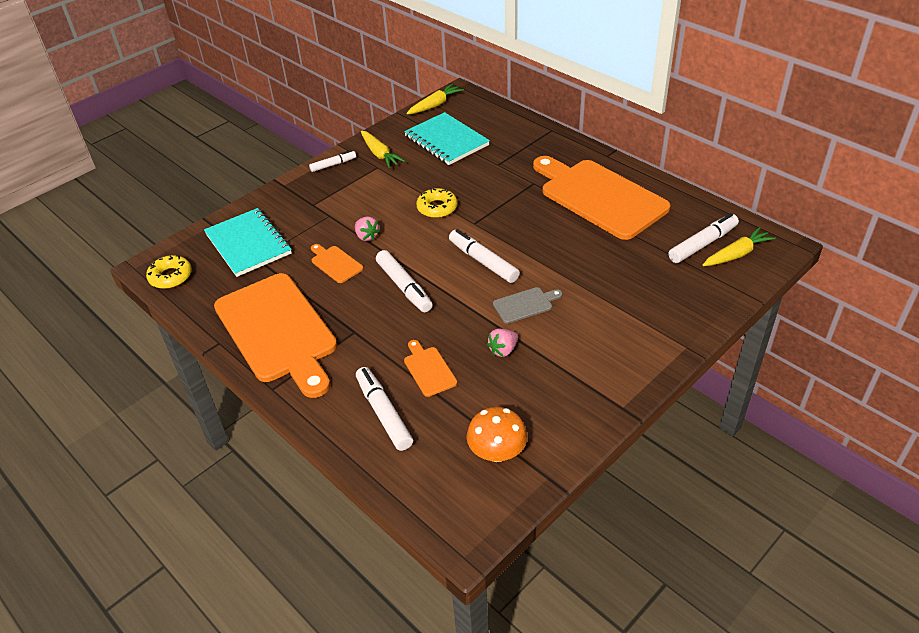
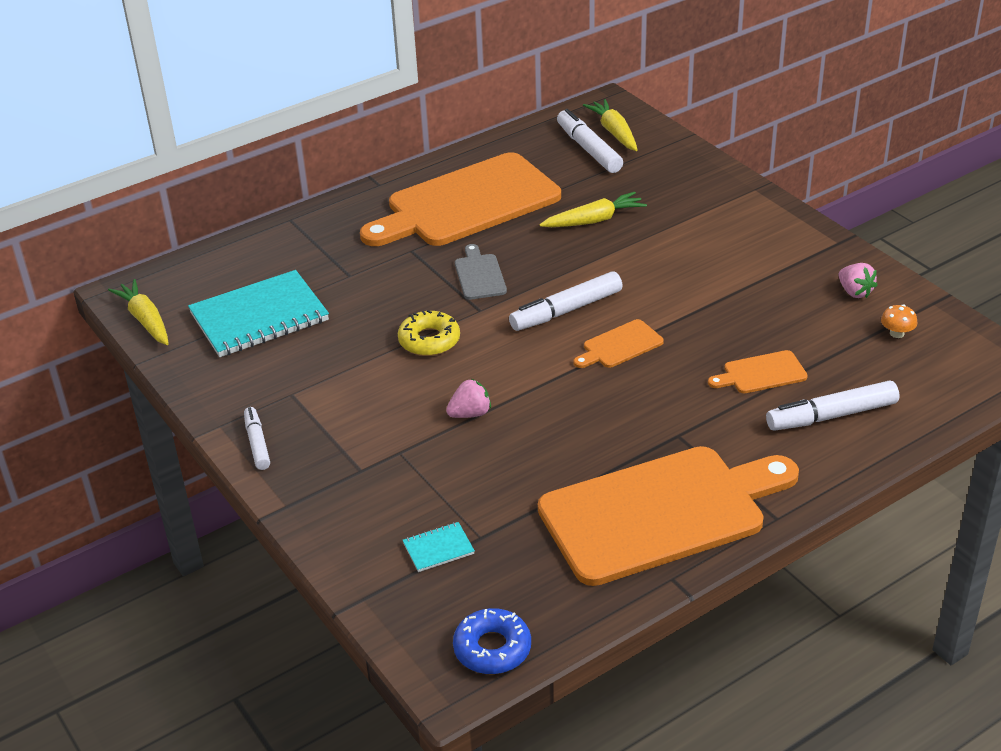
camera: 80 degrees left, 5 degrees down
yellow donut [146,255,192,289] -> blue donut [453,608,531,674]
turquoise notebook [204,208,292,277] -> turquoise notebook [402,522,475,572], size x0.43
orange cutting board [311,244,363,283] -> orange cutting board moved to [574,319,664,368]
yellow carrot [361,130,405,168] -> yellow carrot moved to [539,192,647,227]
white marker [376,250,433,312] -> none
orange mushroom [466,407,527,462] -> orange mushroom [881,304,917,338], size x0.52
pink strawberry [487,329,518,357] -> pink strawberry moved to [839,263,877,298]
grey cutting board [493,287,562,324] -> grey cutting board moved to [455,244,507,300]

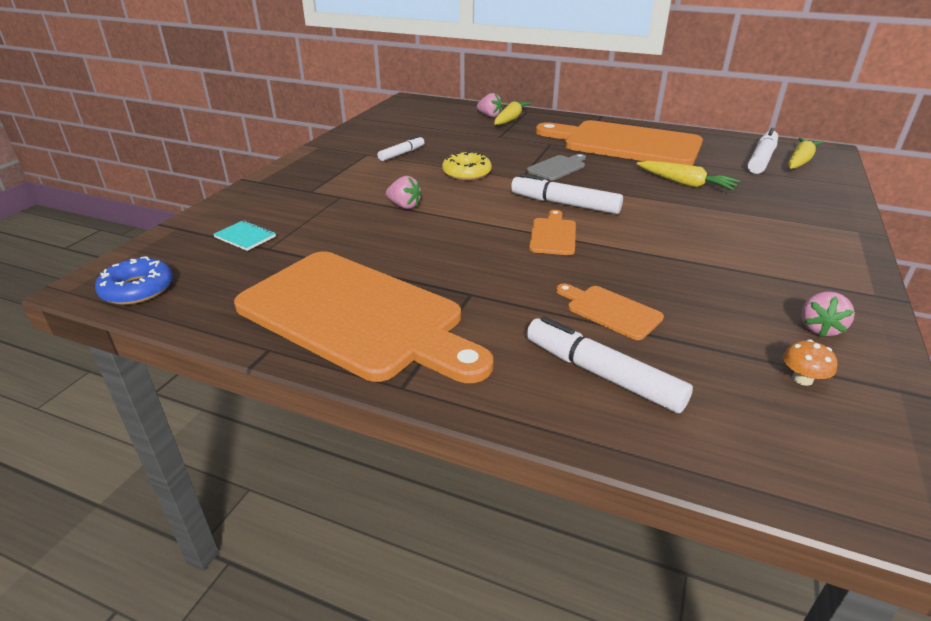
camera: 55 degrees right, 5 degrees down
yellow carrot [108,279,169,345] -> yellow carrot moved to [494,100,532,125]
turquoise notebook [188,270,329,357] -> none
white marker [244,407,270,470] -> white marker moved to [377,135,424,161]
orange cutting board [574,319,664,368] -> orange cutting board turned 75 degrees clockwise [529,210,576,255]
none -> pink strawberry [477,93,503,117]

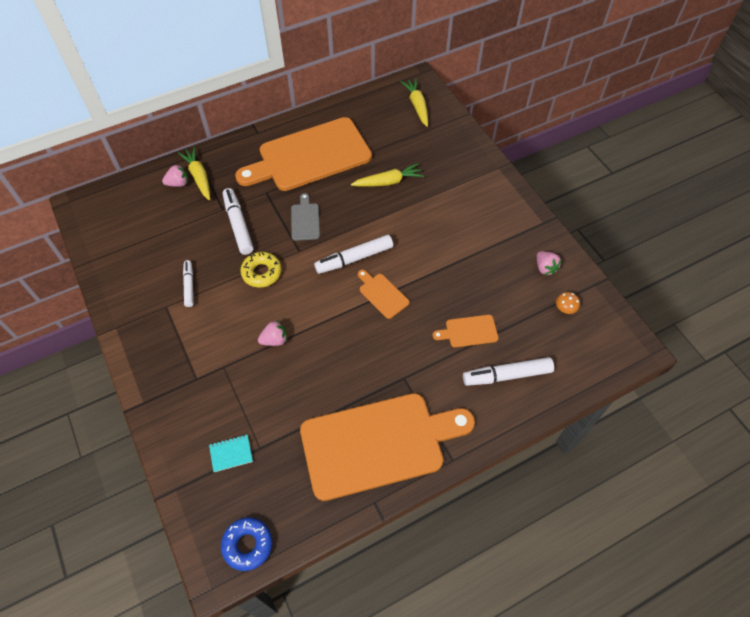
camera: 50 degrees left, 25 degrees up
white marker [747,128,778,174] -> white marker moved to [223,188,254,255]

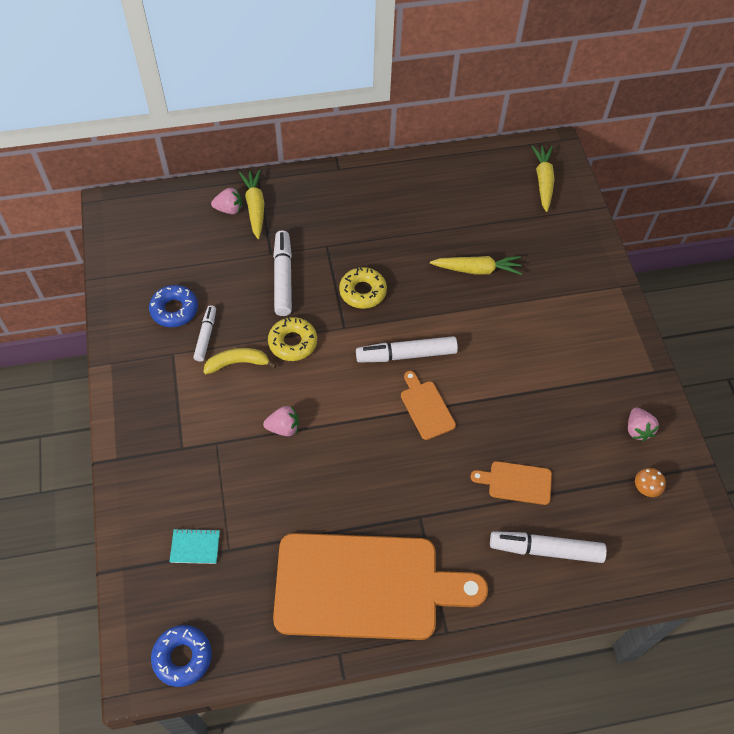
camera: 15 degrees right, 0 degrees up
orange cutting board [235,117,372,191] -> none
grey cutting board [291,193,320,241] -> yellow donut [339,267,387,309]
none -> blue donut [149,285,198,327]
none -> yellow banana [203,348,276,374]

